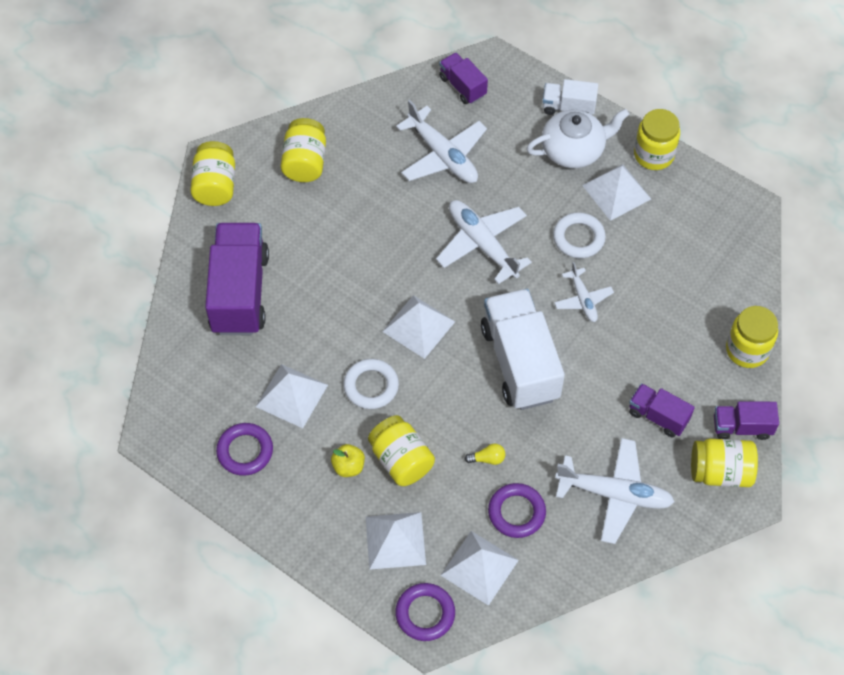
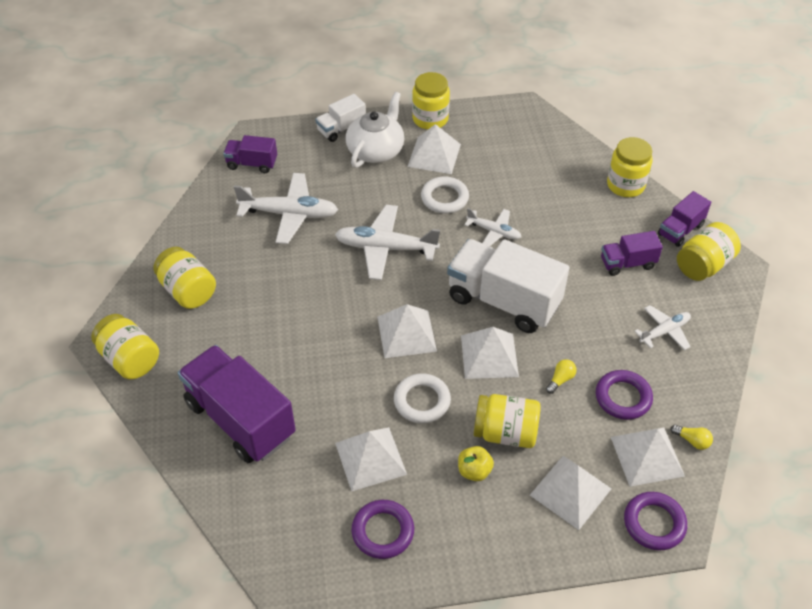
camera: 45 degrees left, 10 degrees down
white plane [555,438,675,544] -> white plane [634,305,691,350], size x0.57
none -> white pyramid [461,327,519,379]
none -> yellow light bulb [671,424,713,450]

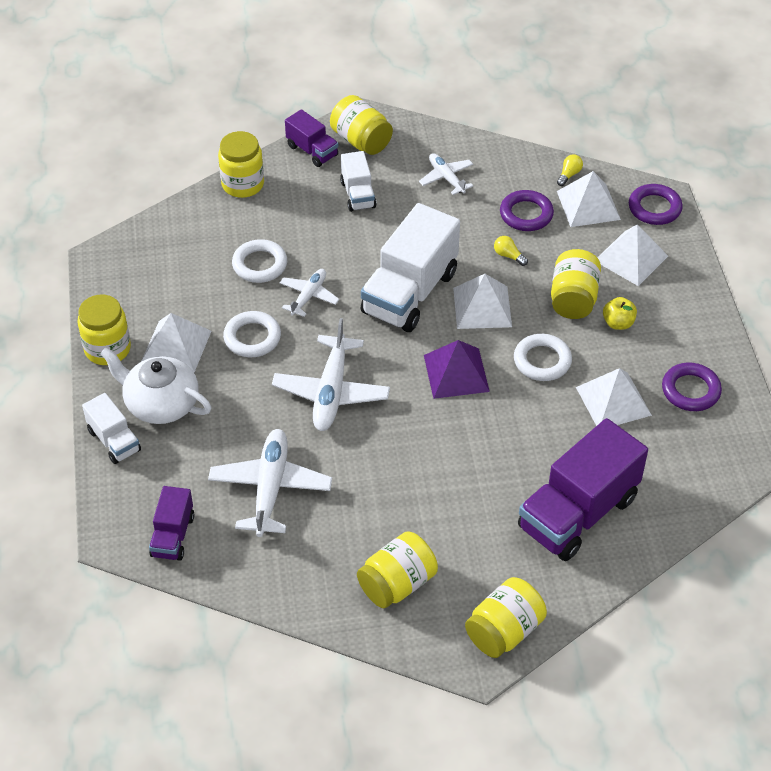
camera: 90 degrees left, 0 degrees up
white pyramid [377,304,437,358] -> purple pyramid [424,340,490,399]
purple truck [601,231,663,276] -> white truck [340,151,376,212]
none -> white ring [232,239,287,283]

